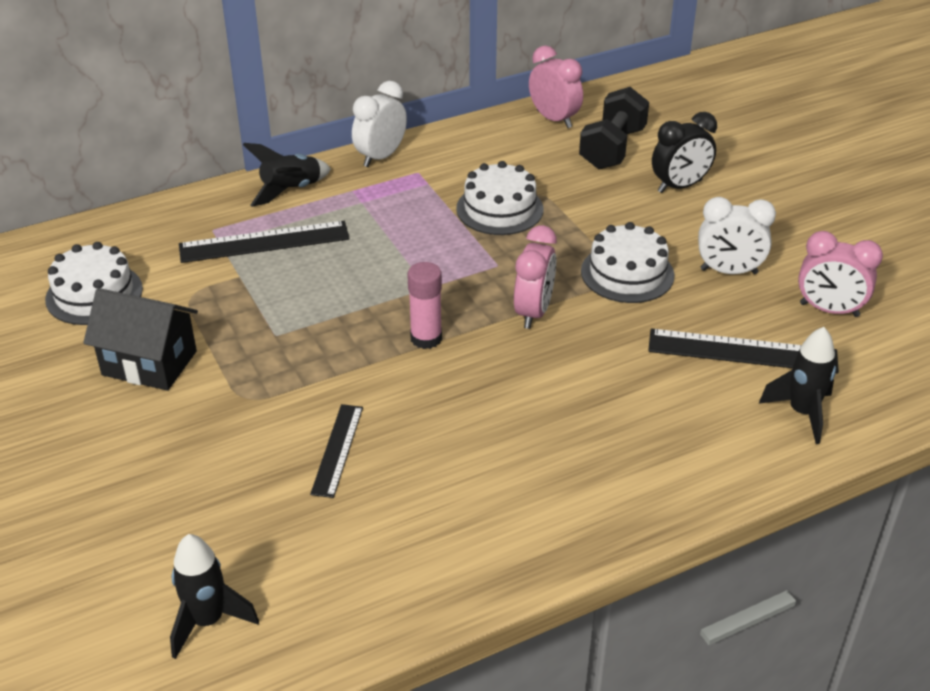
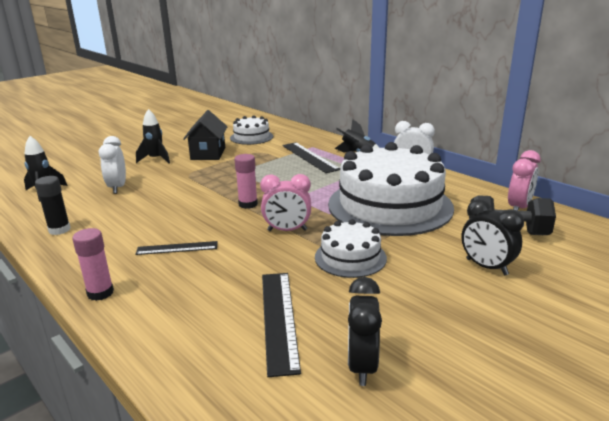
camera: 75 degrees right, 15 degrees down
black ruler [310,404,363,498] -> black ruler moved to [135,241,218,255]
white cake [456,161,543,235] -> white cake [328,142,454,236], size x2.06
white clock [698,197,776,274] -> white clock moved to [99,136,126,194]
black rocket [759,327,836,444] -> black rocket moved to [136,109,170,164]
pink clock [798,231,883,317] -> black clock [348,277,382,386]
none -> black glue stick [35,176,71,235]
none -> pink glue stick [72,228,114,301]

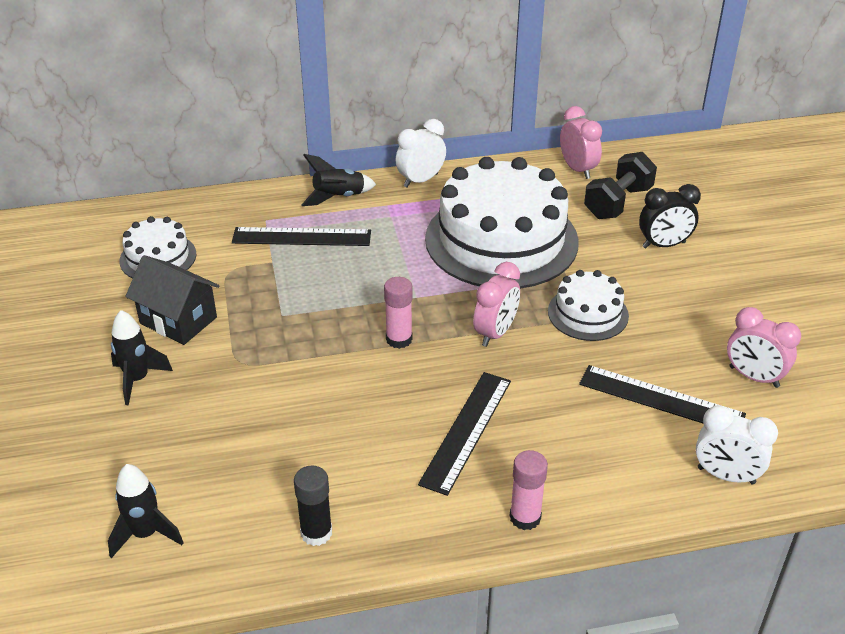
camera: 60 degrees left, 15 degrees up
white clock [99,136,126,194] -> white clock moved to [696,405,778,484]
black ruler [135,241,218,255] -> black ruler [418,372,511,496], size x1.60
black clock [348,277,382,386] -> pink clock [727,307,801,388]

